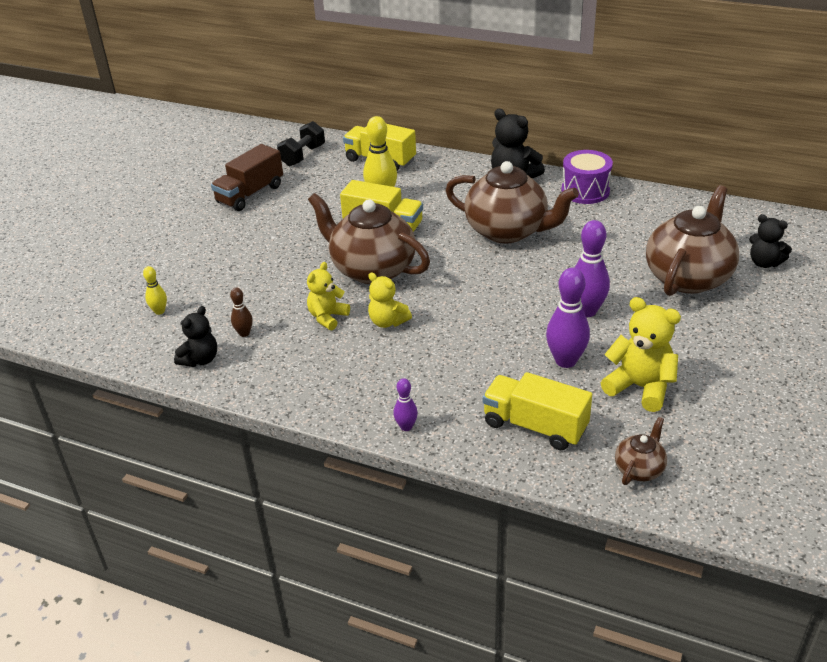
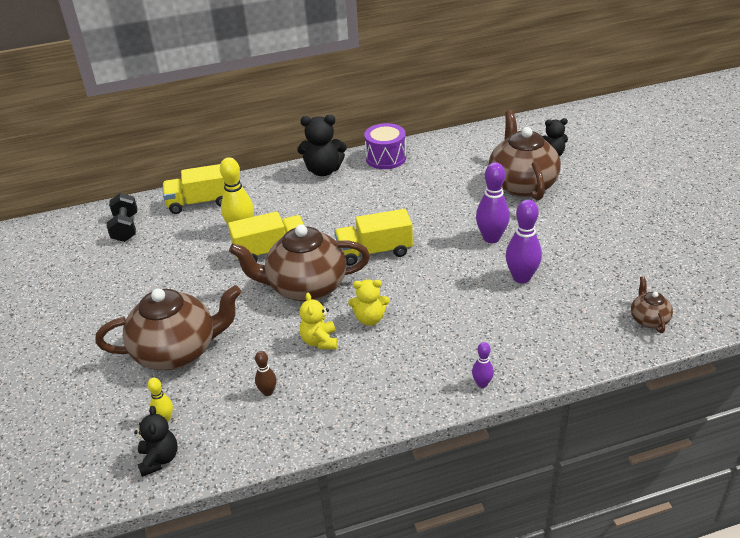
camera: 40 degrees left, 0 degrees up
black teddy bear [174,306,217,367] -> black teddy bear moved to [134,406,178,477]
brown truck [211,144,283,211] -> none
brown teapot [445,161,579,243] -> brown teapot moved to [95,285,242,370]
yellow truck [482,372,592,450] -> yellow truck moved to [334,209,413,266]
yellow teddy bear [601,297,681,412] -> none

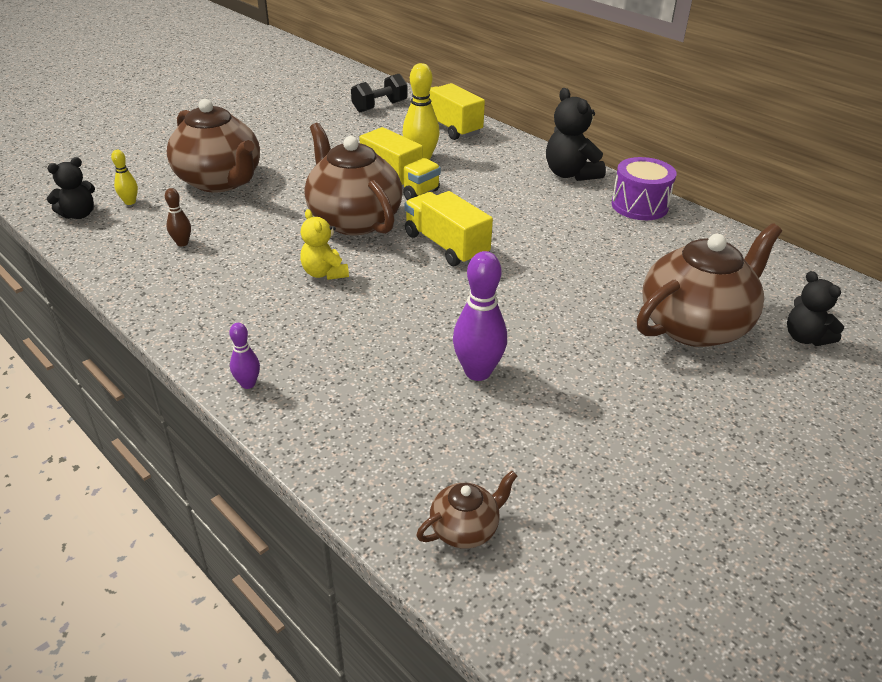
camera: 60 degrees right, 0 degrees up
yellow teddy bear [299,293,338,349] -> none
purple bowling pin [476,162,510,243] -> none

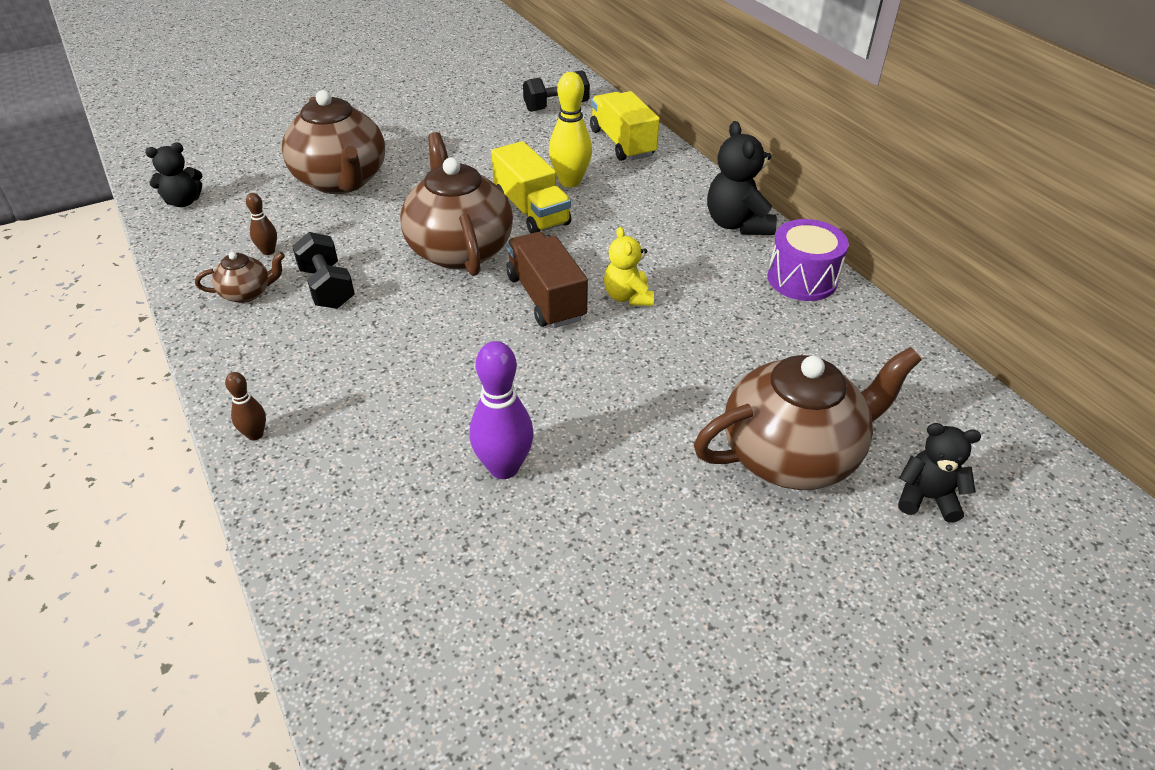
camera: 15 degrees right, 5 degrees up
yellow bowling pin [111,150,138,205] -> none
purple bowling pin [229,323,260,389] -> brown bowling pin [225,372,266,440]
yellow teddy bear [300,209,349,280] -> yellow teddy bear moved to [604,227,654,306]
yellow truck [404,191,493,266] -> brown truck [507,232,588,328]
brown teapot [416,471,517,549] -> brown teapot moved to [195,252,285,303]
black teddy bear [787,271,844,346] -> black teddy bear turned 120 degrees clockwise [898,423,981,523]
none -> black dumbbell [292,232,355,309]

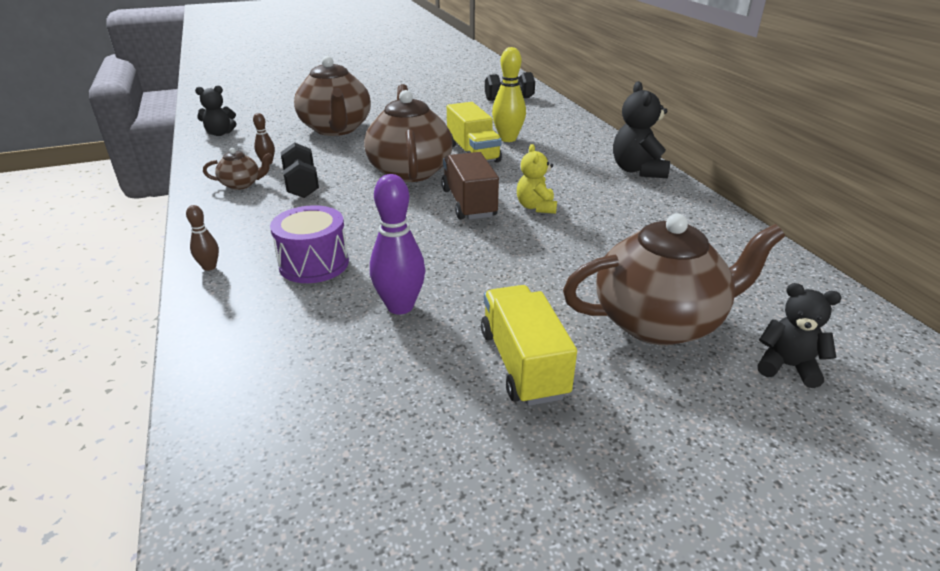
camera: 10 degrees right, 10 degrees down
yellow truck [590,91,660,161] -> yellow truck moved to [481,285,577,406]
purple drum [767,219,849,301] -> purple drum moved to [270,205,349,283]

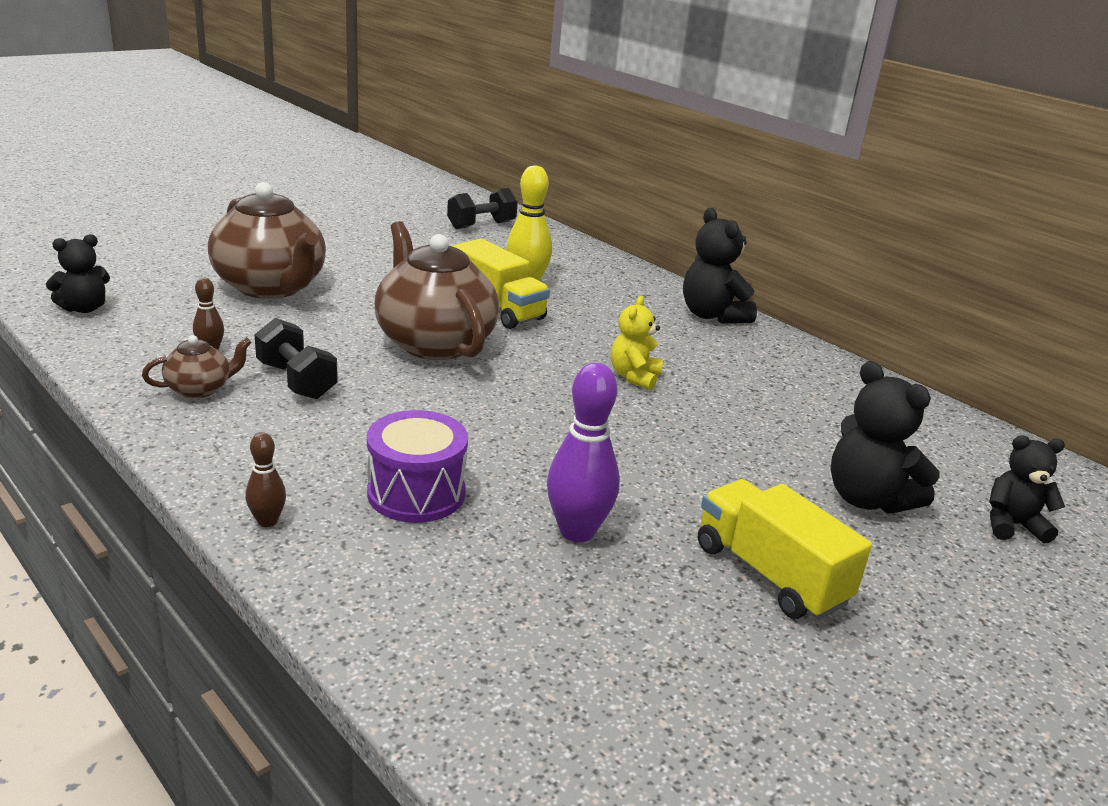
camera: 25 degrees left, 5 degrees down
brown truck [441,152,499,220] -> none
yellow teddy bear [517,144,557,214] -> yellow teddy bear turned 45 degrees clockwise [611,296,663,390]
brown teapot [563,214,785,345] -> black teddy bear [831,361,940,513]

